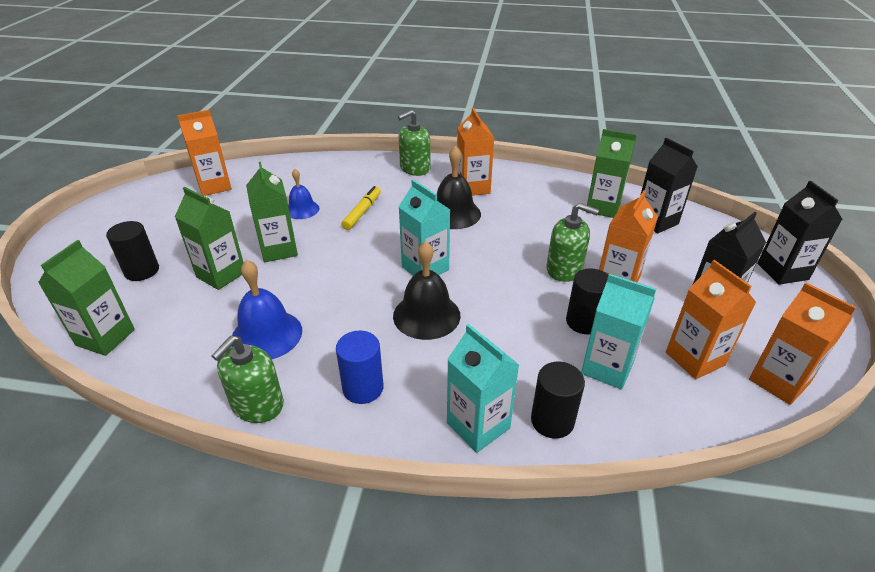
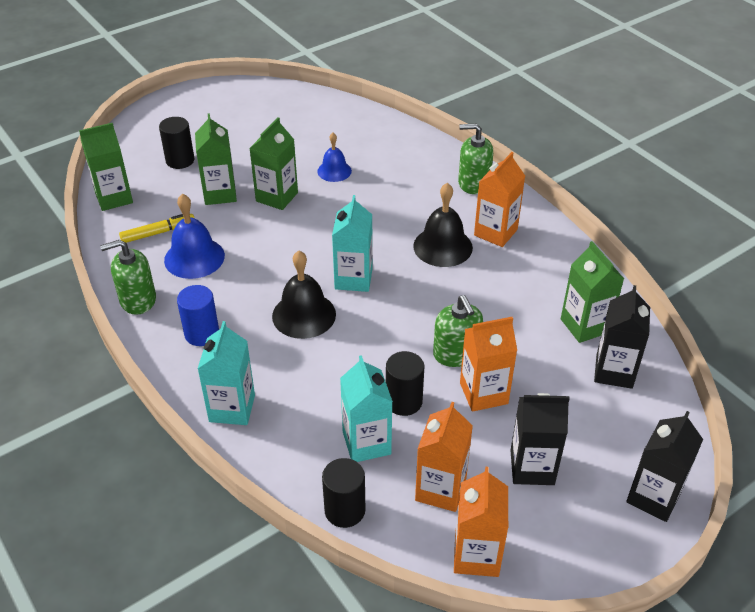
camera: 45 degrees right, 5 degrees up
orange carton [177,110,232,196] -> none
yellow marker [341,186,381,230] -> yellow marker moved to [119,214,194,243]
black cylinder [531,362,585,439] -> black cylinder moved to [322,458,365,528]

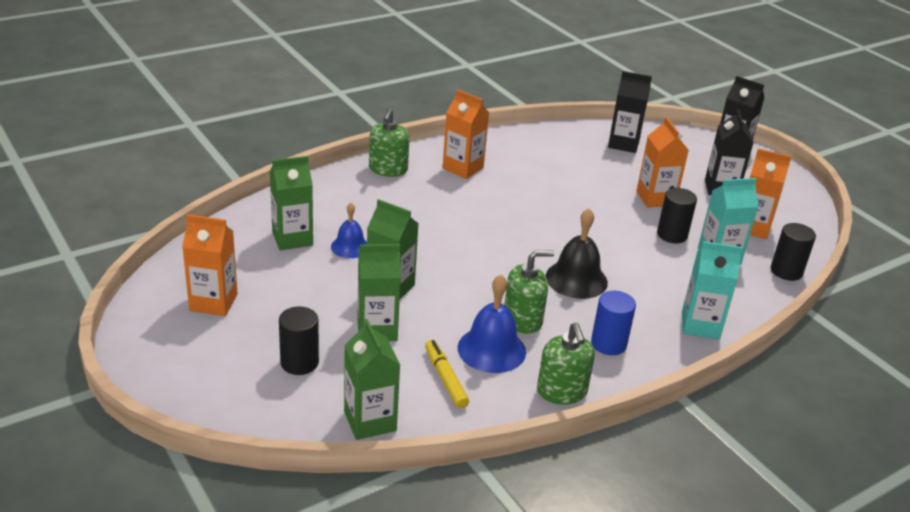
camera: 90 degrees left, 10 degrees down
turquoise carton [332,195,373,292] -> none
black bell [413,183,473,267] -> none
green soap dispenser [433,295,483,367] -> green soap dispenser moved to [504,250,554,334]
orange carton [454,467,508,577] -> orange carton moved to [182,214,238,316]
green carton [561,241,624,343] -> green carton moved to [270,156,313,250]

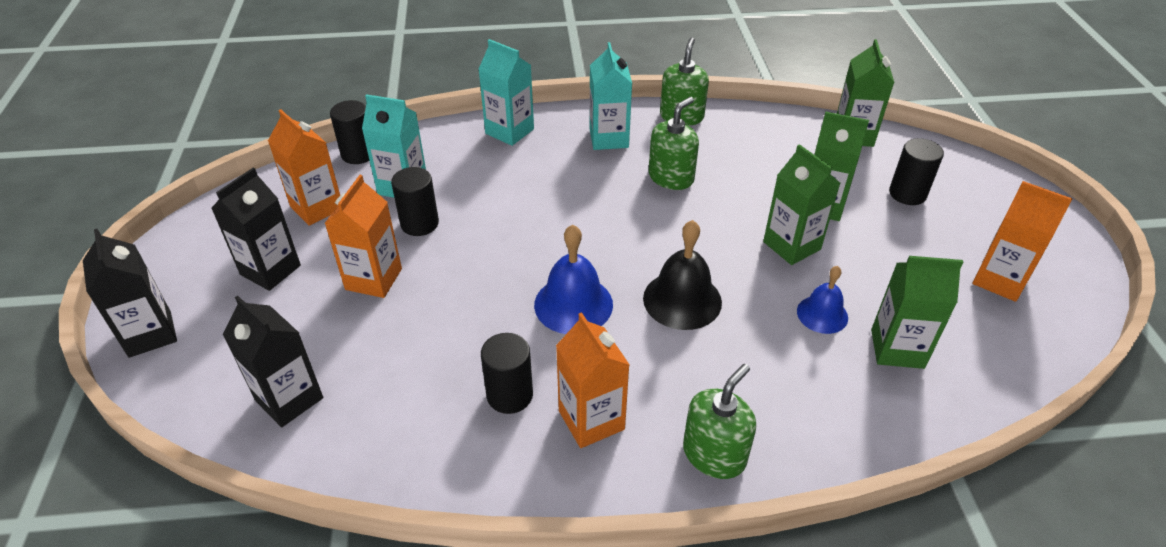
camera: 150 degrees left, 10 degrees up
yellow marker [425,340,469,408] -> none
blue bell [457,275,526,373] -> blue bell moved to [534,224,613,334]
green soap dispenser [504,250,554,334] -> green soap dispenser turned 120 degrees clockwise [649,97,699,190]
black bell [546,208,608,299] -> black bell moved to [643,220,722,330]
blue cylinder [591,291,636,355] -> turquoise carton [589,42,632,150]
none -> black cylinder [481,333,533,414]

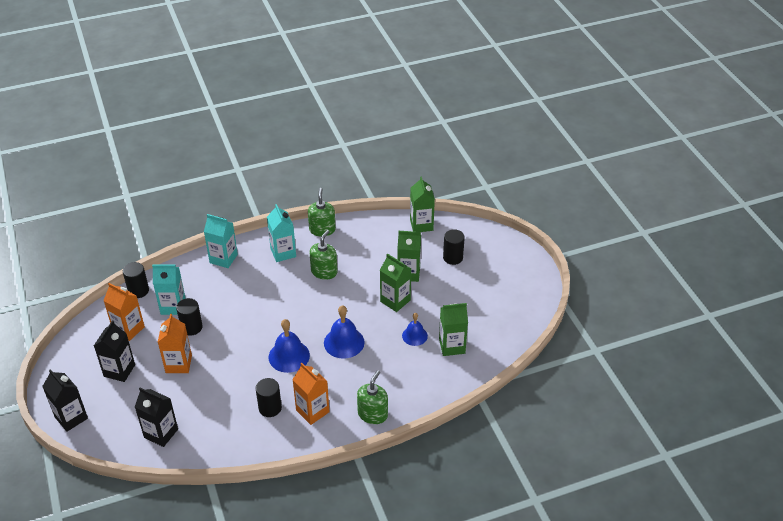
camera: 15 degrees left, 0 degrees up
black bell [643,220,722,330] -> blue bell [324,305,365,359]
orange carton [972,181,1073,302] -> none

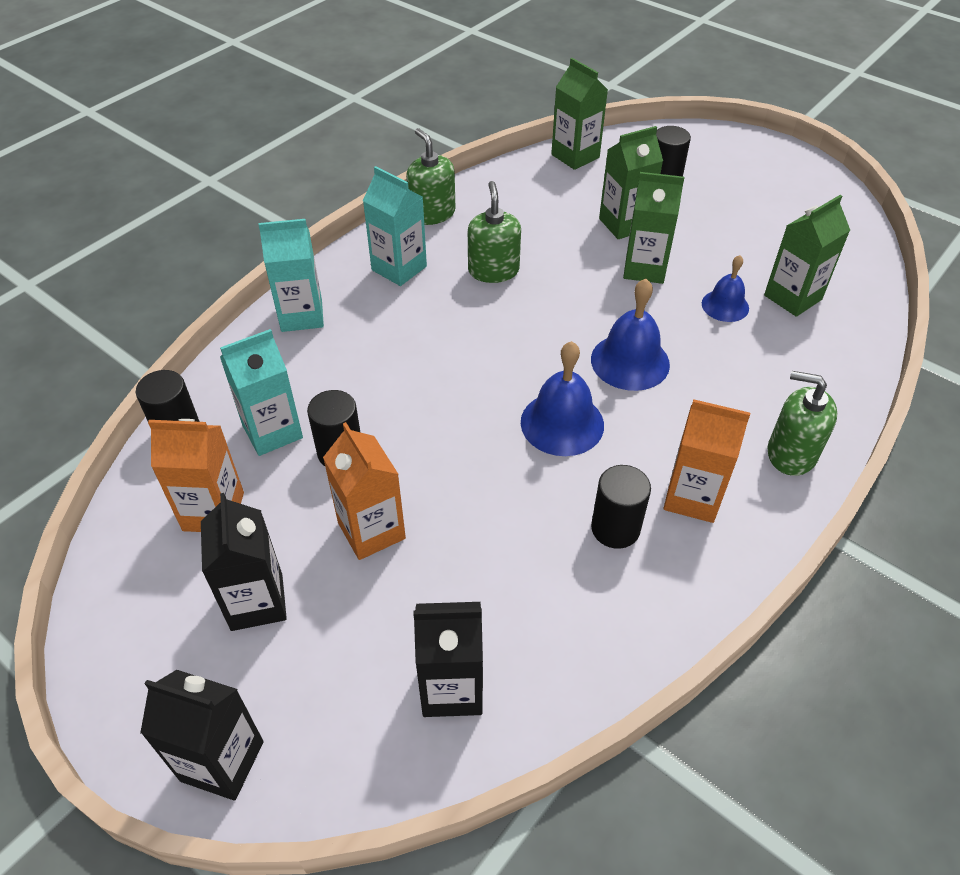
camera: 30 degrees left, 5 degrees up
green soap dispenser [357,370,388,424] -> green soap dispenser turned 60 degrees counterclockwise [768,371,838,476]

